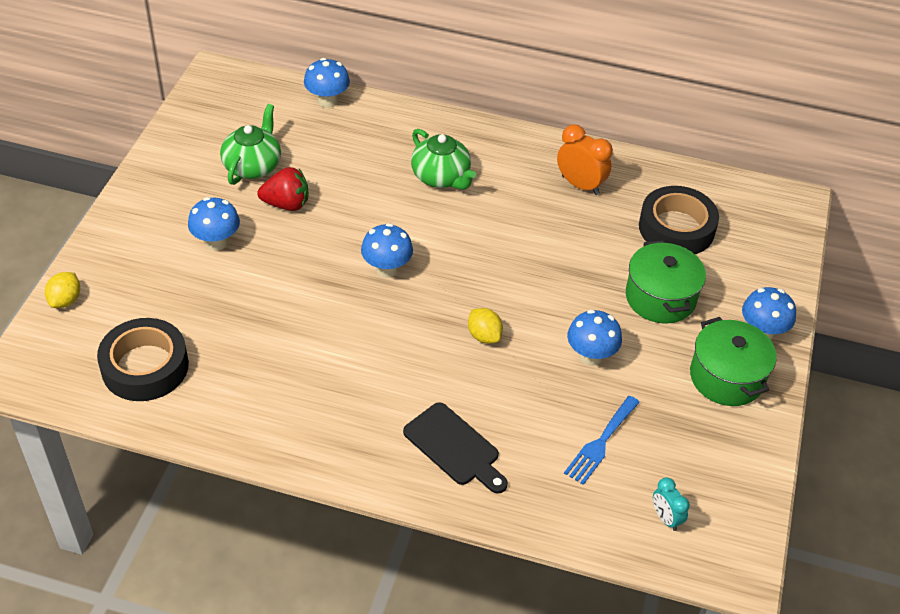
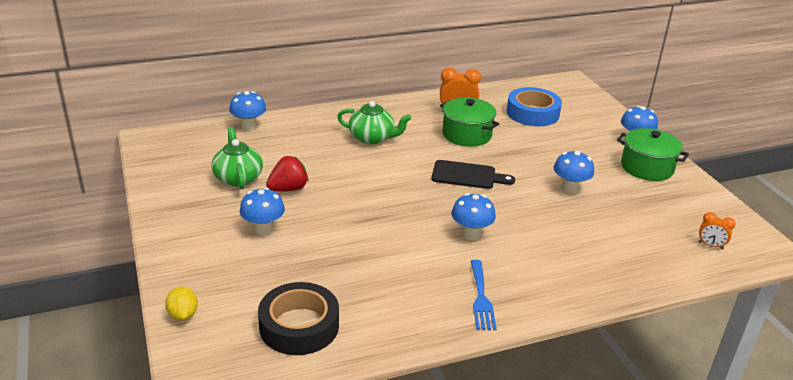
camera: 35 degrees left, 15 degrees down
blue mushroom [361,223,413,278] -> blue mushroom moved to [452,193,496,240]
black cutting board [403,402,508,494] -> black cutting board moved to [432,160,515,189]
yellow lemon [468,308,503,344] -> none
blue fork [564,396,640,485] -> blue fork moved to [471,260,497,330]
green pot [626,240,706,324] -> green pot moved to [440,97,499,147]
black tape [639,186,719,254] -> blue tape [506,87,562,126]
turquoise clock [653,477,690,531] -> orange clock [699,212,736,250]

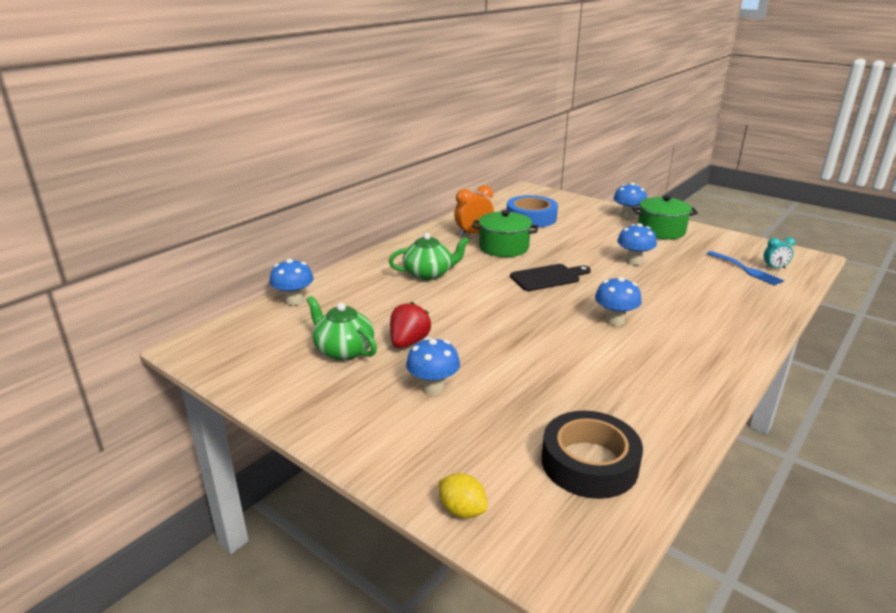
camera: 30 degrees left, 5 degrees down
blue fork [471,260,497,330] -> blue fork moved to [707,251,784,286]
orange clock [699,212,736,250] -> turquoise clock [764,237,795,269]

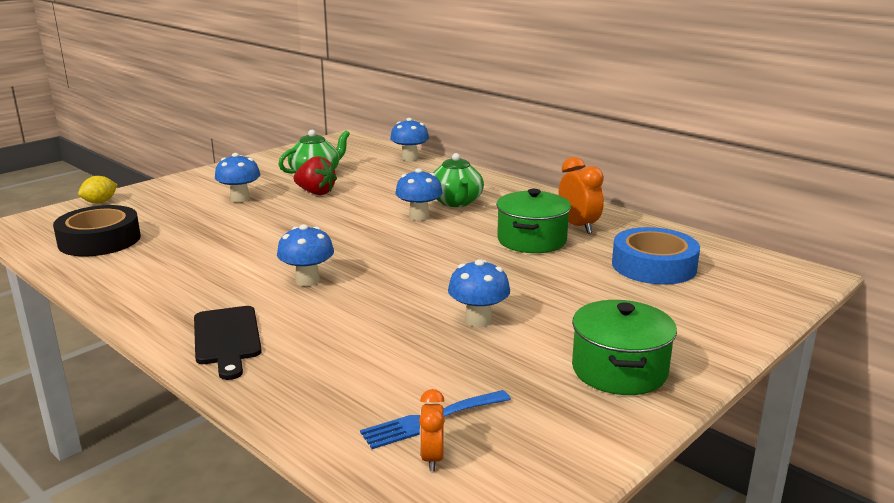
camera: 95 degrees right, 5 degrees down
black cutting board [510,264,591,291] -> black cutting board moved to [194,306,262,380]
blue mushroom [614,182,647,219] -> blue mushroom moved to [395,168,443,221]
turquoise clock [764,237,795,269] -> orange clock [419,389,445,471]

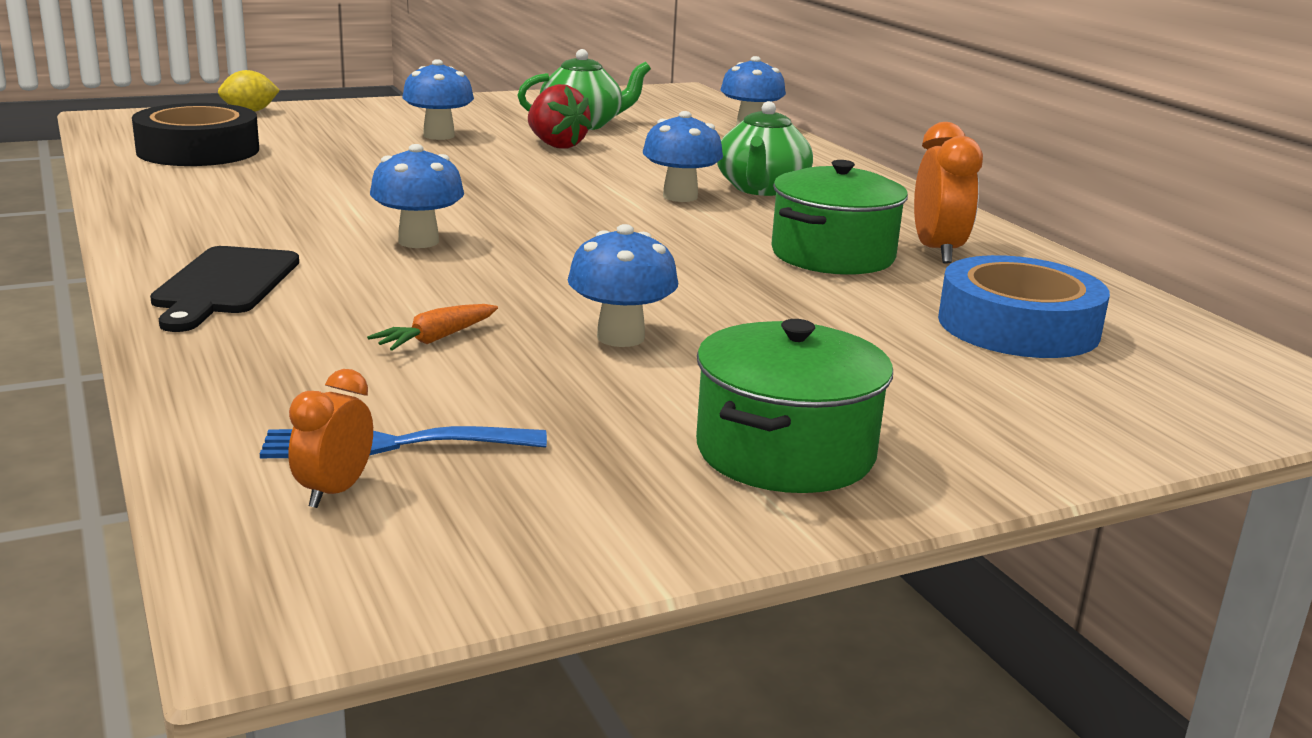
camera: 20 degrees right, 0 degrees up
none -> orange carrot [367,304,498,351]

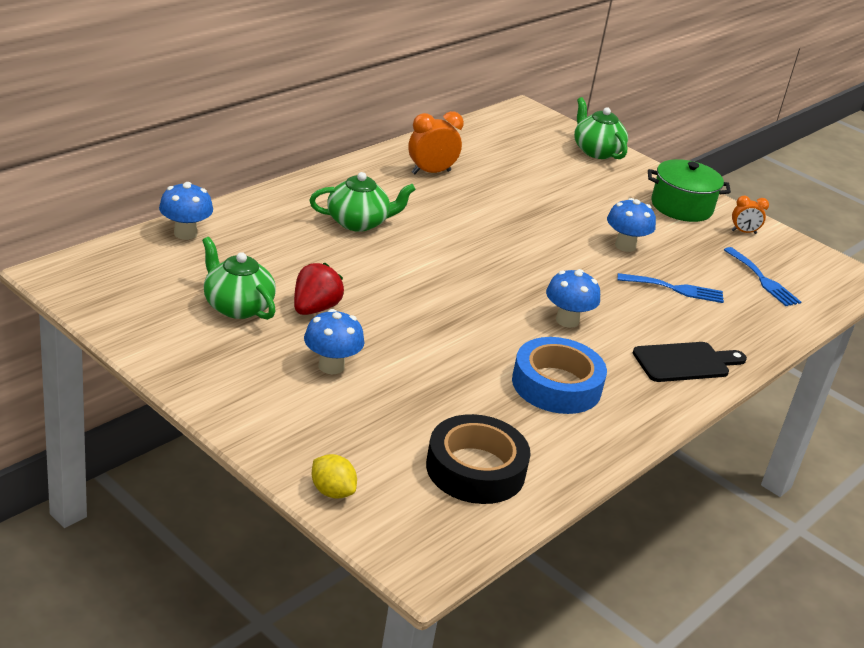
camera: 115 degrees left, 10 degrees up
orange clock [288,369,373,508] -> orange clock moved to [731,196,769,234]
orange carrot [367,304,498,351] -> blue fork [617,273,724,303]
blue mushroom [643,111,723,202] -> none
green pot [771,160,908,275] -> none
blue tape [938,255,1110,358] -> blue tape moved to [512,337,607,414]
none -> green teapot [574,97,628,159]

